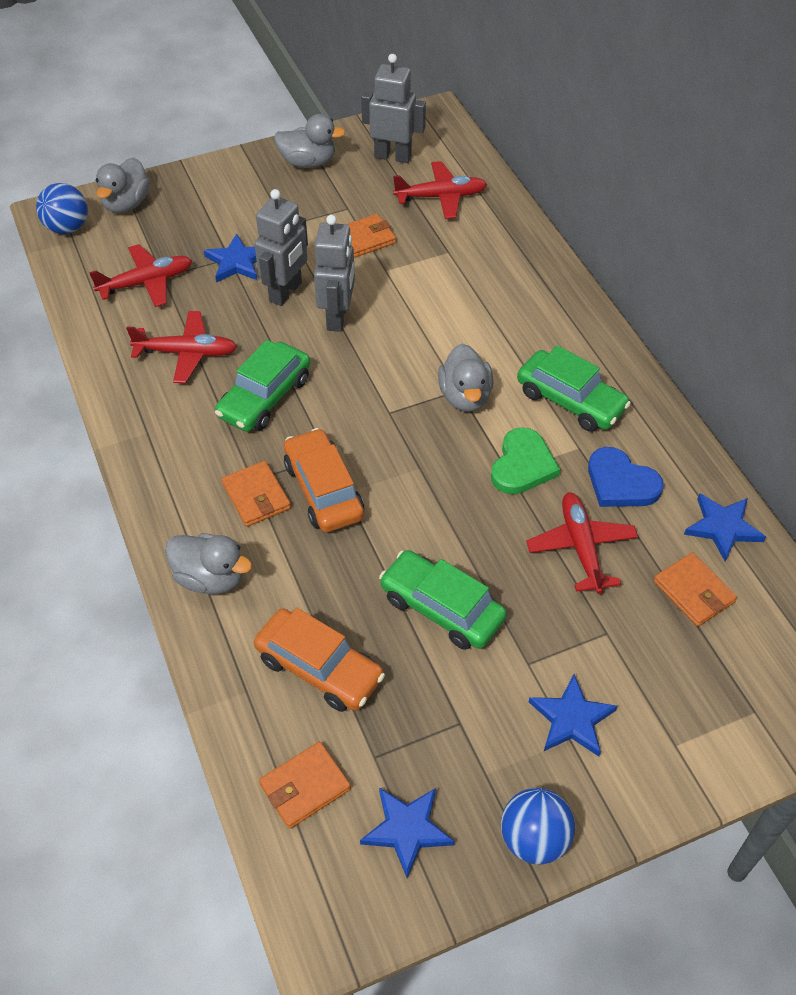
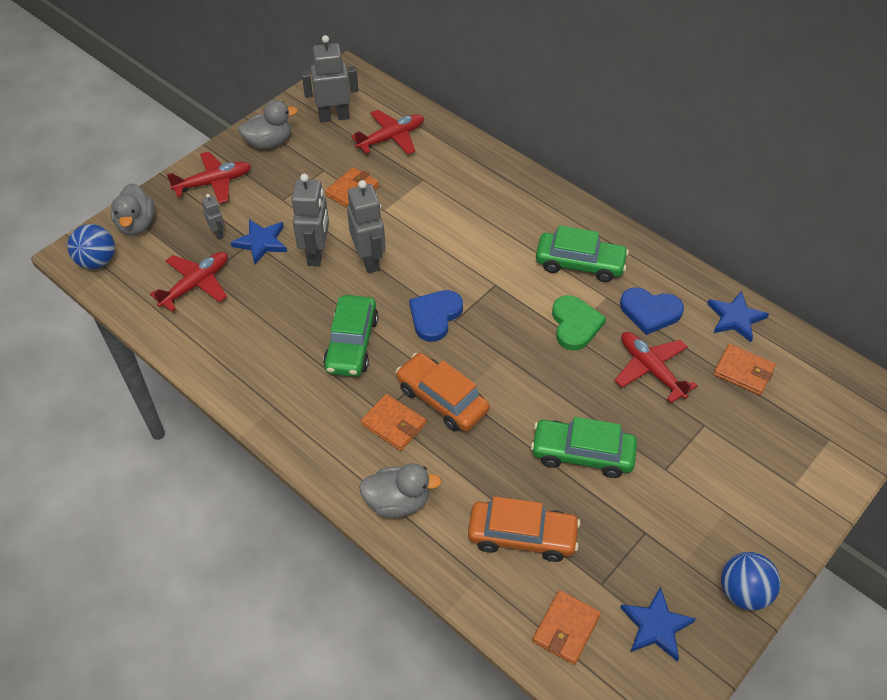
camera: 25 degrees left, 0 degrees up
red plane [126,311,237,383] -> red plane moved to [166,151,251,203]
grey duck [438,344,494,411] -> none
blue star [529,674,618,757] -> none
none -> grey robot [202,194,225,240]
none -> blue heart [409,290,463,342]

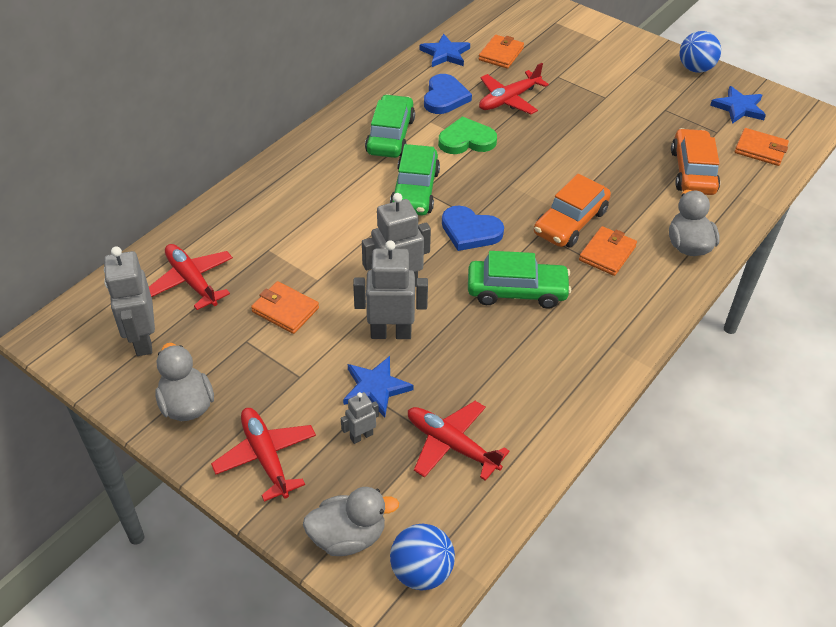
camera: 95 degrees left, 5 degrees down
green car [531,417,637,478] -> green car moved to [390,144,440,216]

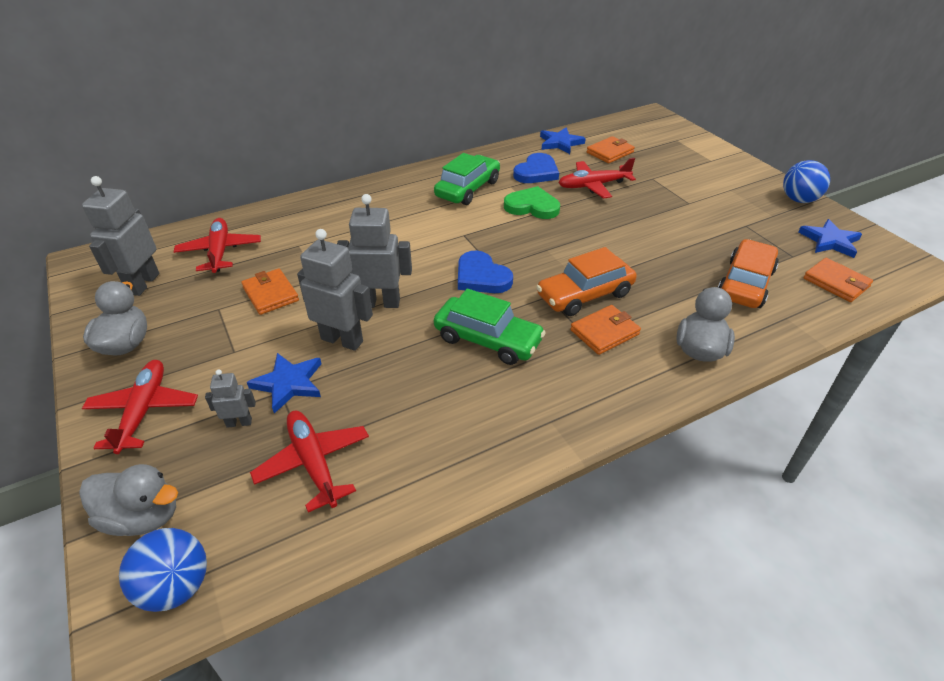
camera: 25 degrees right, 5 degrees down
green car [390,144,440,216] -> none

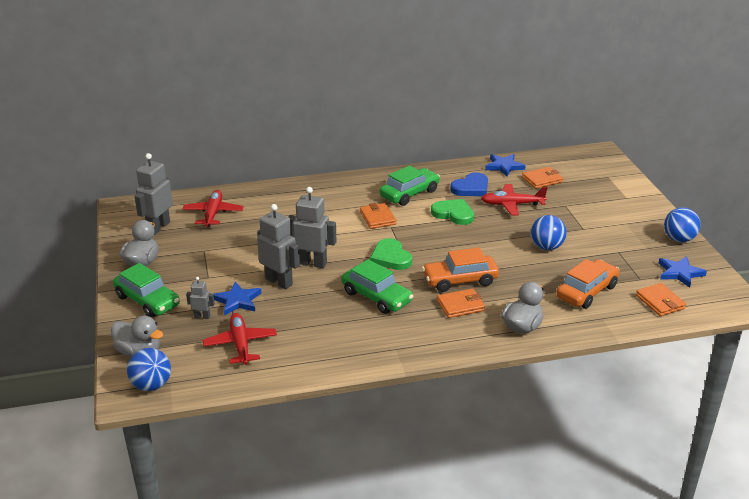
camera: 15 degrees right, 10 degrees down
red plane [82,360,198,454] -> green car [113,263,180,318]
orange wallet [241,269,299,315] -> orange wallet moved to [360,203,396,229]
blue heart [458,250,513,293] -> green heart [370,238,412,270]
none -> blue ball [531,215,567,250]

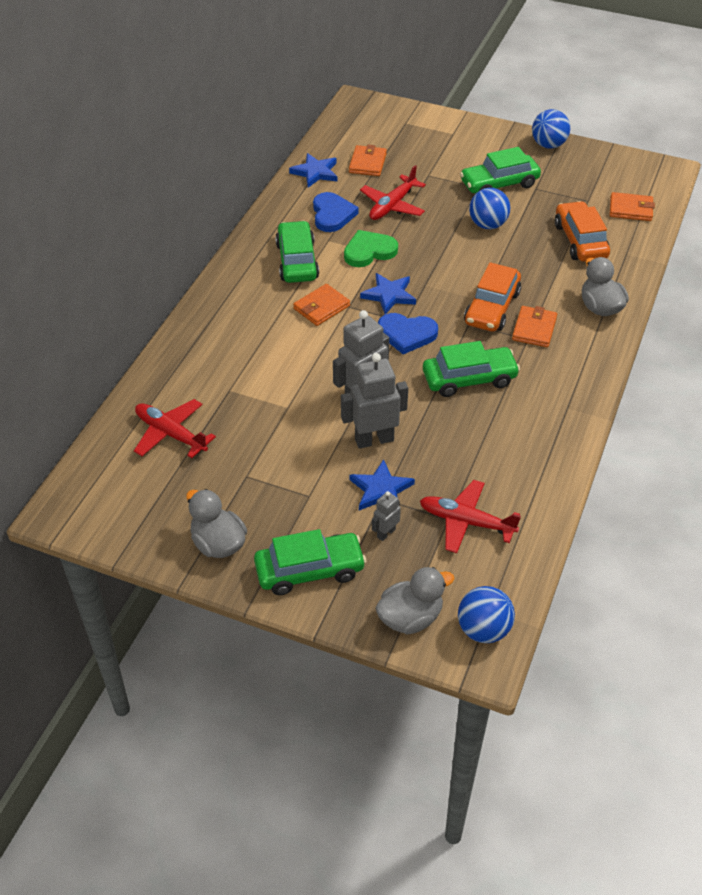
camera: 55 degrees left, 15 degrees up
grey robot [134,153,173,234] -> none
orange wallet [360,203,396,229] -> orange wallet turned 60 degrees counterclockwise [293,284,350,326]
green heart [370,238,412,270] -> blue heart [378,313,438,354]
blue star [659,256,707,288] -> blue star moved to [360,273,416,314]
none -> green car [460,147,541,193]

